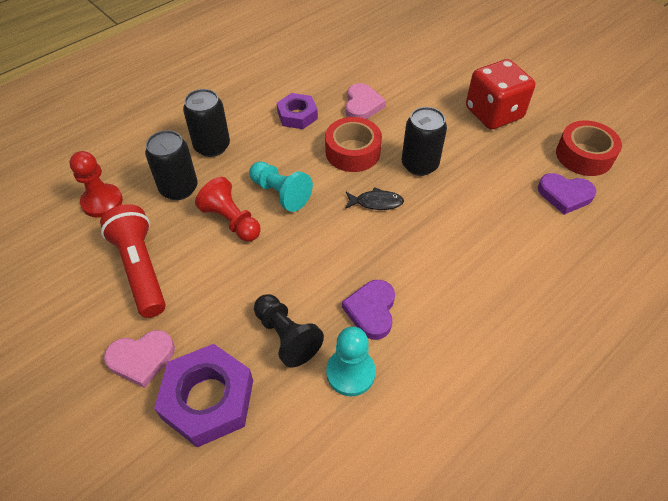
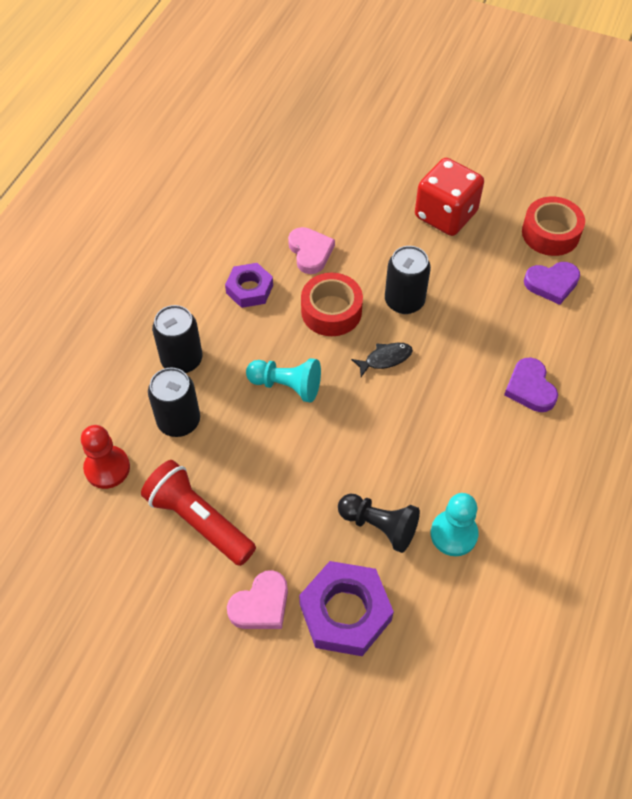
camera: 25 degrees left, 5 degrees up
red pawn [195,177,261,242] -> none
purple heart [342,280,395,340] -> purple heart moved to [504,357,558,412]

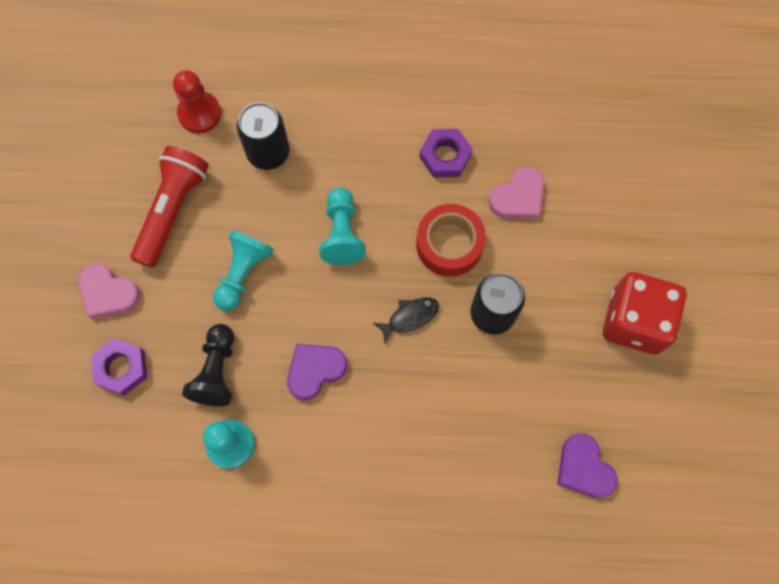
camera: 70 degrees right, 15 degrees up
black can [152,305,202,373] -> none
purple nut [299,561,394,656] -> purple nut [91,338,147,396], size x0.63
black fish [351,343,413,377] -> black fish turned 75 degrees counterclockwise [373,297,439,344]
purple heart [504,357,558,412] -> purple heart moved to [287,344,347,400]
red tape [522,197,585,256] -> none
none -> turquoise pawn [213,230,274,311]

